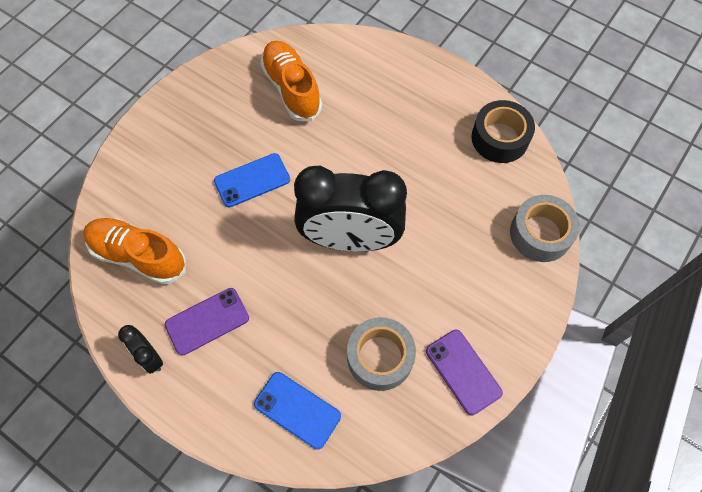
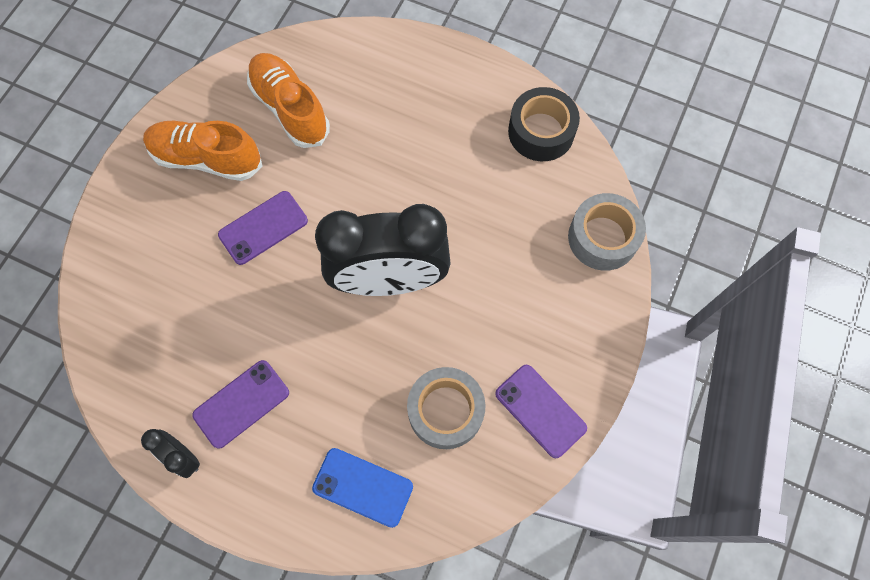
camera: 10 degrees left, 5 degrees up
orange shoe [83,218,186,284] -> orange shoe moved to [143,121,262,181]
blue phone [214,153,290,208] -> purple phone [218,191,308,265]

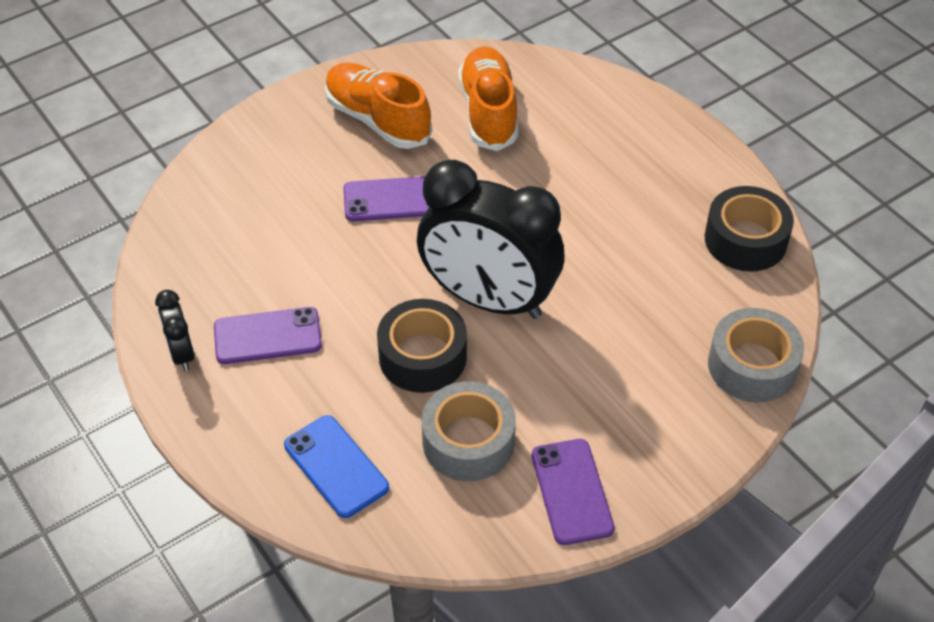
camera: 30 degrees right, 20 degrees down
none -> black tape [377,299,467,393]

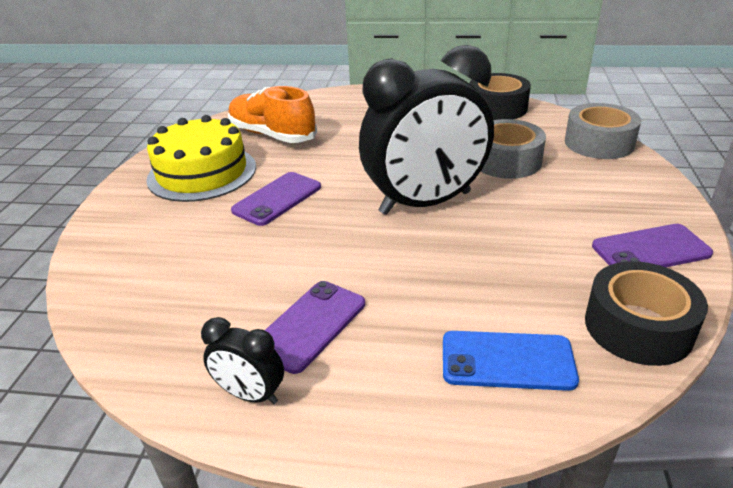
camera: 45 degrees left, 15 degrees down
orange shoe [325,63,432,149] -> yellow cake [146,115,256,202]
black tape [377,299,467,393] -> black tape moved to [585,261,708,366]
grey tape [422,381,516,481] -> grey tape moved to [480,119,546,179]
purple phone [532,439,615,545] -> purple phone turned 45 degrees counterclockwise [592,224,713,267]

